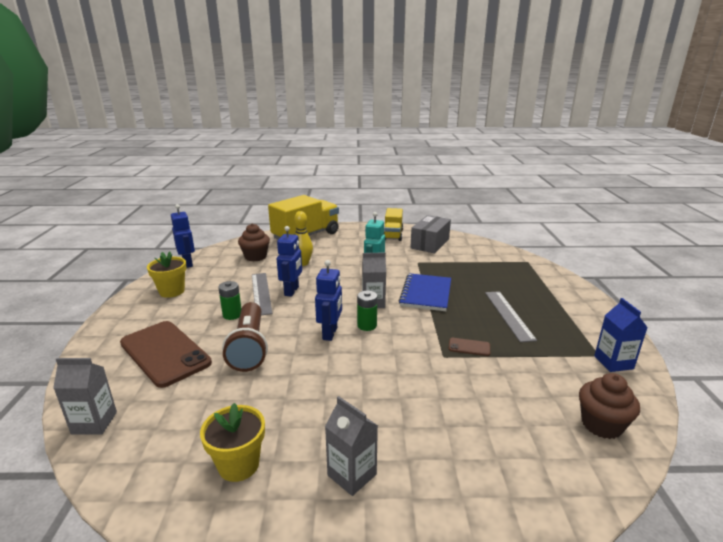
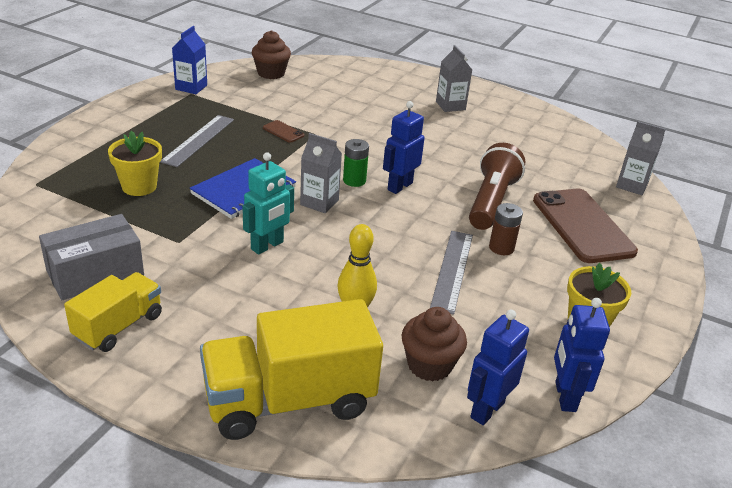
camera: 155 degrees left, 10 degrees up
yellow flower pot [200,403,265,482] -> yellow flower pot moved to [108,131,162,196]
green battery [218,281,241,320] -> brown battery [489,203,523,255]
blue robot [277,226,302,297] -> blue robot moved to [467,310,529,425]

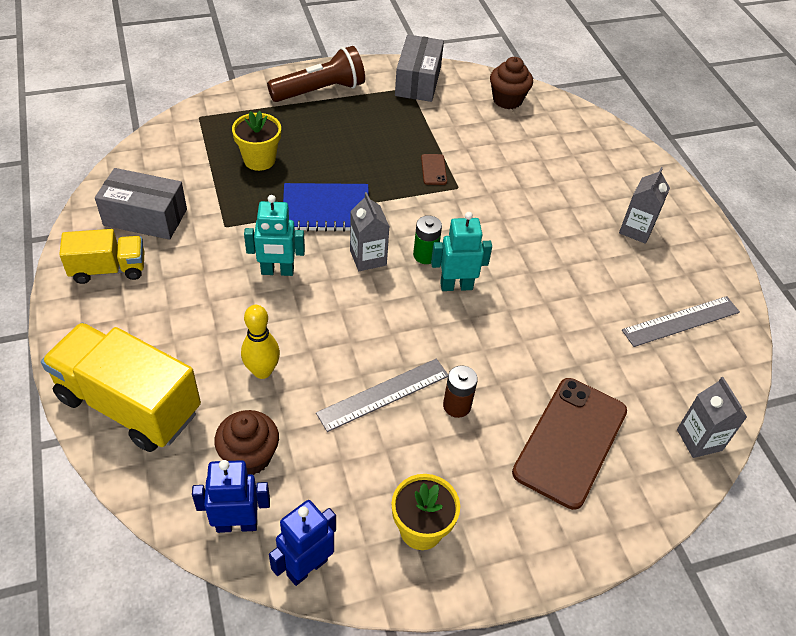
camera: 45 degrees right, 15 degrees up
grey ruler [160,115,234,167] -> grey ruler moved to [622,296,740,347]
blue carton [172,26,207,94] -> grey box [395,35,444,102]
blue robot [383,101,425,194] -> turquoise robot [431,212,492,291]
brown flashlight [469,143,525,230] -> brown flashlight moved to [267,46,365,102]

